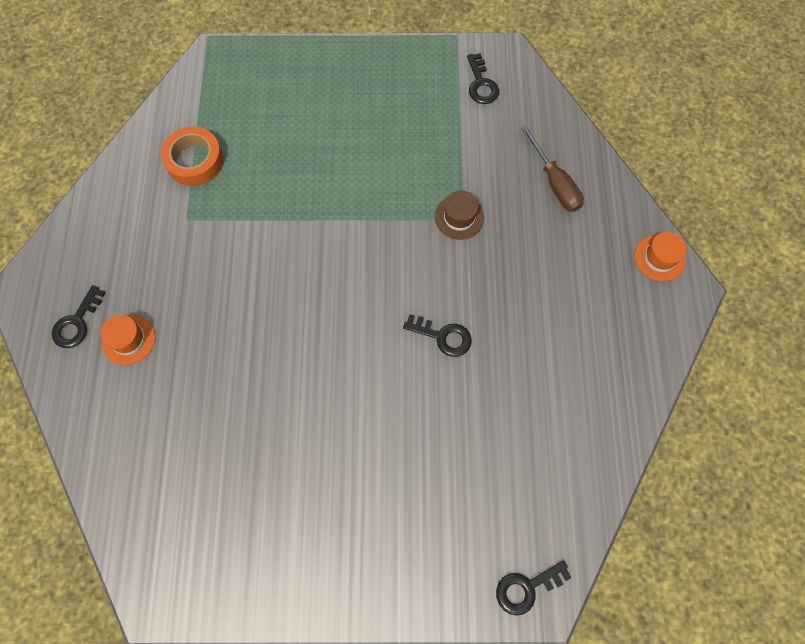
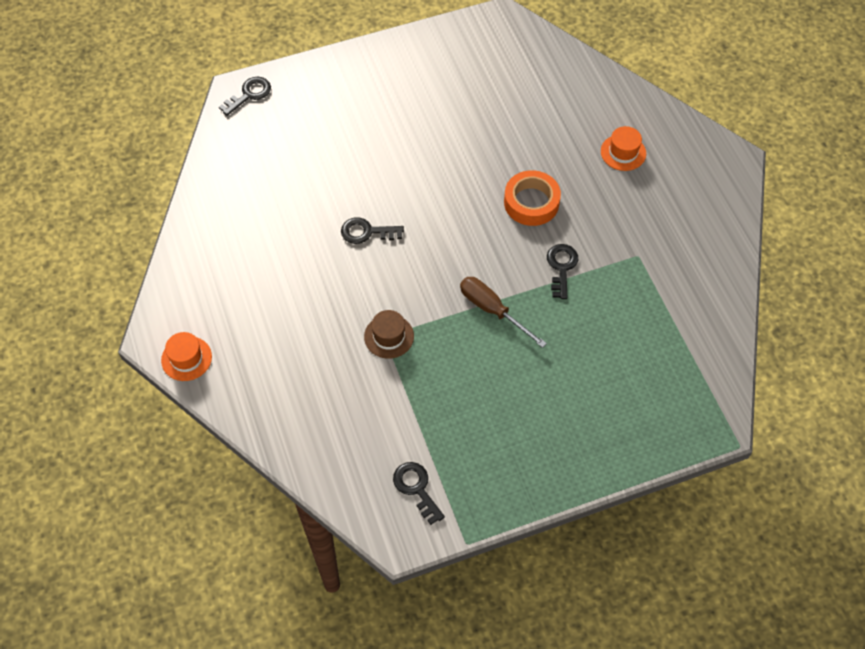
camera: 160 degrees right, 10 degrees down
black key [52,285,106,348] -> black key moved to [547,244,578,299]
orange tape [161,127,224,186] -> orange tape moved to [504,170,561,226]
brown screwdriver [520,125,584,212] -> brown screwdriver moved to [460,277,547,348]

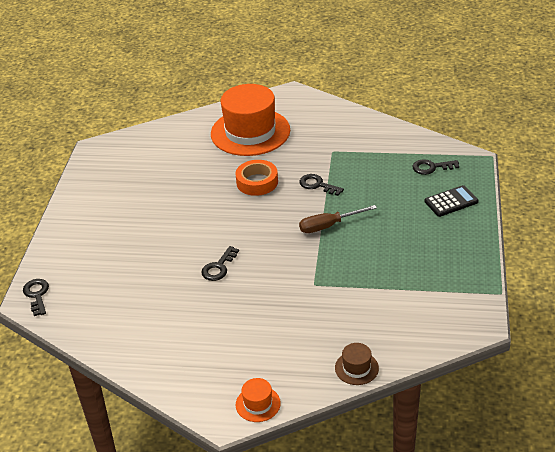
camera: 60 degrees left, 20 degrees down
brown hat [364,310,414,359] -> brown hat moved to [335,343,379,385]
black key [393,462,445,525] -> black key moved to [412,159,459,175]
orange hat [601,126,646,171] -> orange hat [211,84,290,156], size x2.41
none -> black calculator [424,185,479,217]

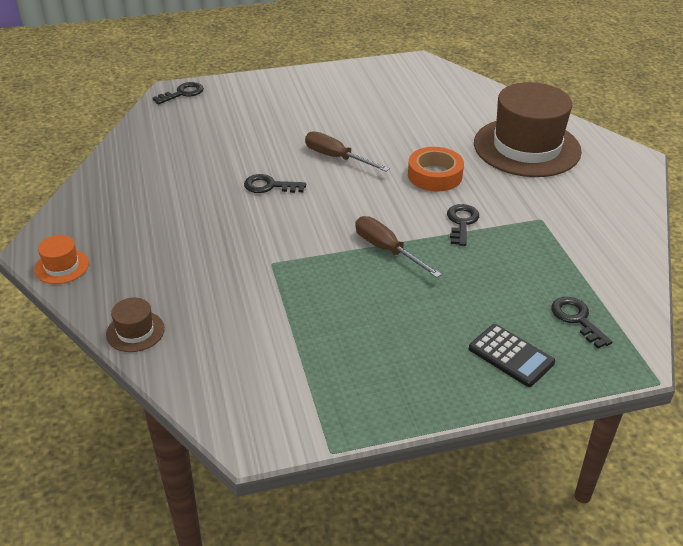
camera: 65 degrees right, 0 degrees up
orange hat [211,84,290,156] -> brown hat [474,82,582,177]
none -> brown screwdriver [305,131,390,172]

